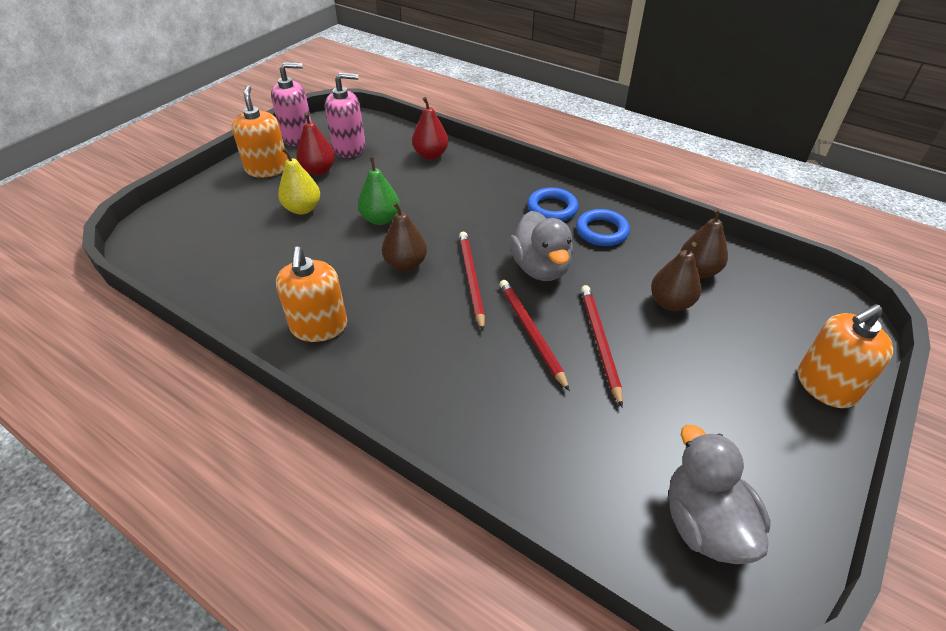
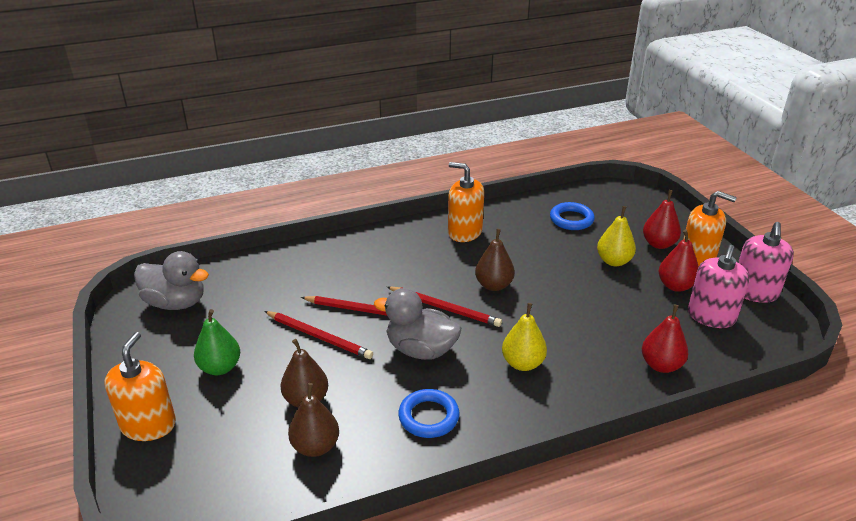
camera: 125 degrees right, 10 degrees down
green pear [358,156,400,225] -> green pear moved to [194,309,240,375]
blue ring [527,187,579,221] -> blue ring moved to [550,202,595,230]
none -> yellow pear [502,303,547,371]
none -> red pear [643,190,681,249]

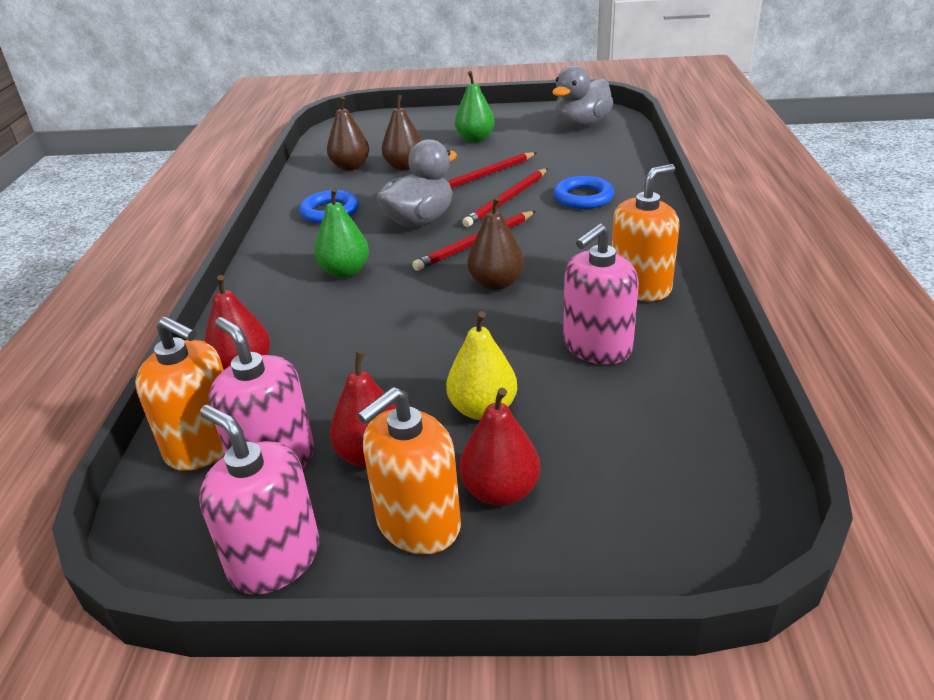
camera: 115 degrees right, 0 degrees up
orange soap dispenser [104,332,176,441] -> orange soap dispenser moved to [135,316,225,471]
yellow pear [502,303,547,371] -> green pear [314,188,369,278]
blue ring [550,202,595,230] -> blue ring moved to [554,176,614,209]
none -> pink soap dispenser [563,223,639,364]

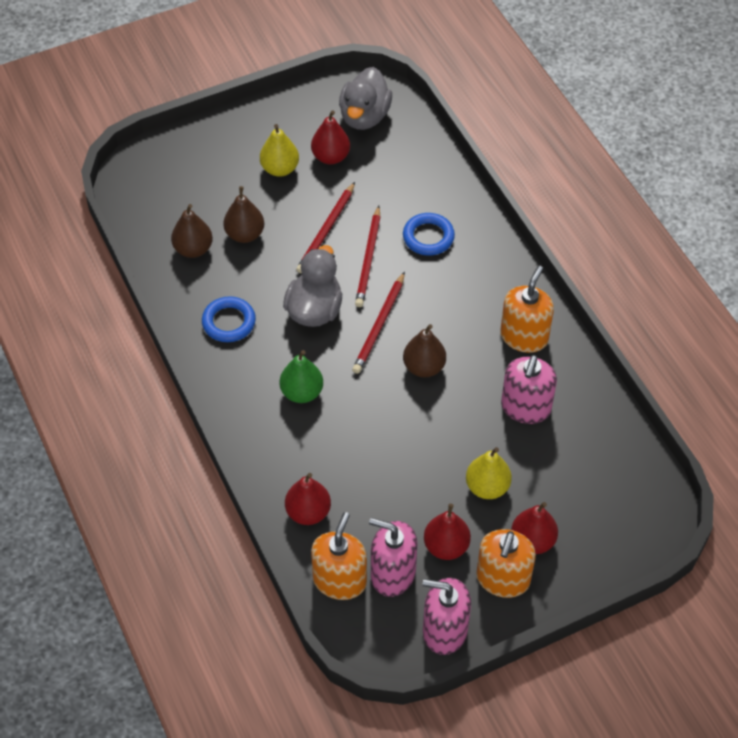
camera: 30 degrees left, 20 degrees up
orange soap dispenser [135,316,225,471] -> orange soap dispenser turned 75 degrees counterclockwise [311,512,367,600]
green pear [455,71,495,142] -> yellow pear [260,124,299,177]
none -> red pear [311,110,350,164]

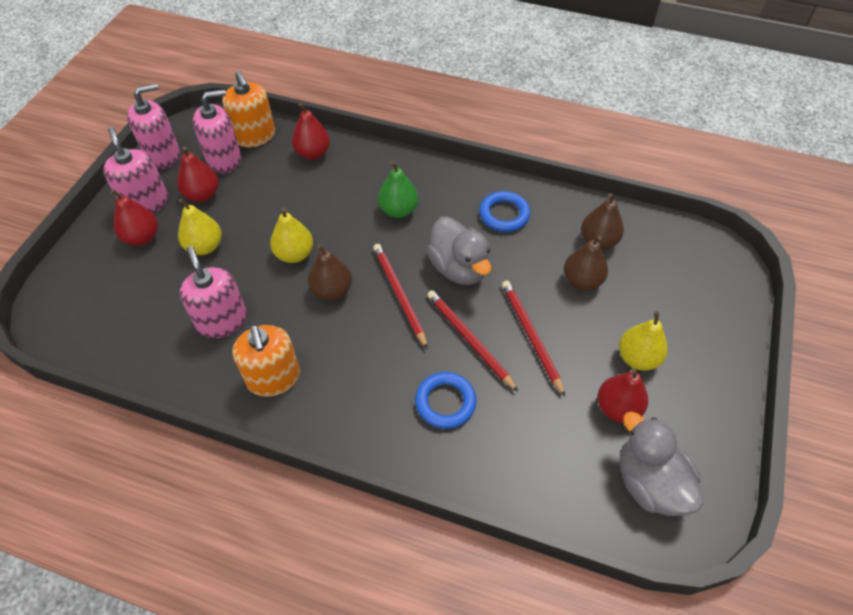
camera: 135 degrees right, 0 degrees up
orange soap dispenser [476,529,536,598] -> pink soap dispenser [103,127,168,214]
none -> yellow pear [270,208,313,263]

